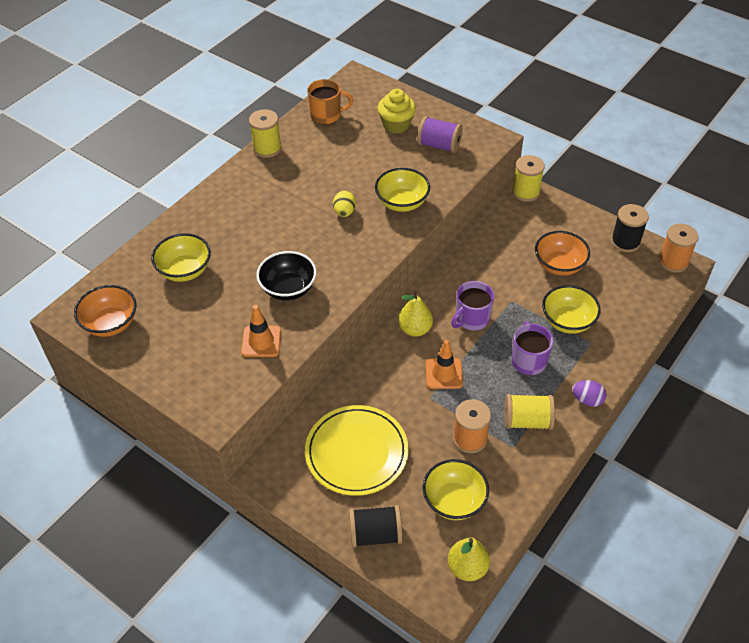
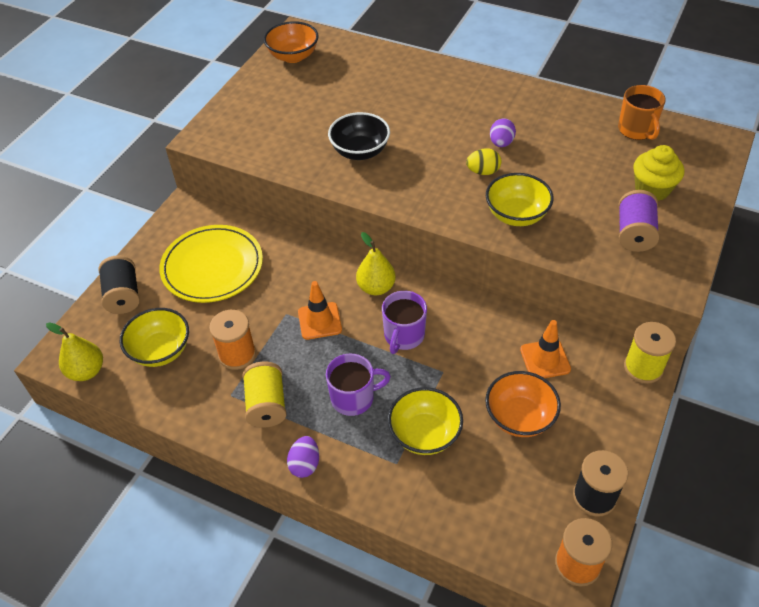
camera: 80 degrees right, 0 degrees up
yellow bowl [151,233,211,282] -> none
orange traffic cone [241,305,281,357] -> orange traffic cone moved to [520,320,571,378]
yellow spool [249,109,282,158] -> none
purple mug [451,281,494,331] -> purple mug turned 105 degrees counterclockwise [382,291,427,354]
none -> purple egg [490,118,516,147]

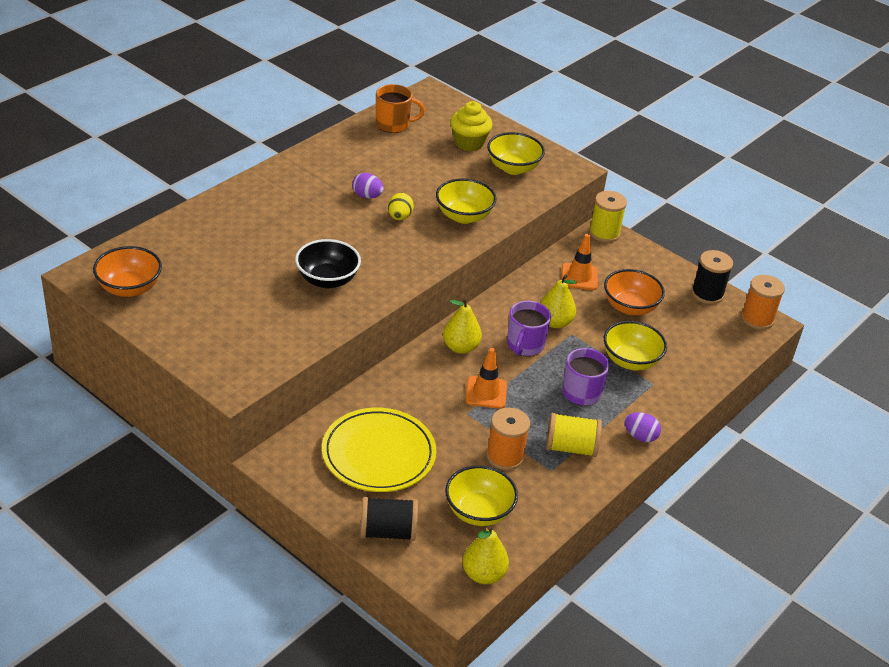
camera: 80 degrees left, 10 degrees down
purple mug [382,291,427,354] -> purple mug turned 75 degrees clockwise [507,301,551,356]
purple spool [619,190,659,252] -> yellow bowl [487,132,545,175]
none -> yellow pear [540,275,577,328]

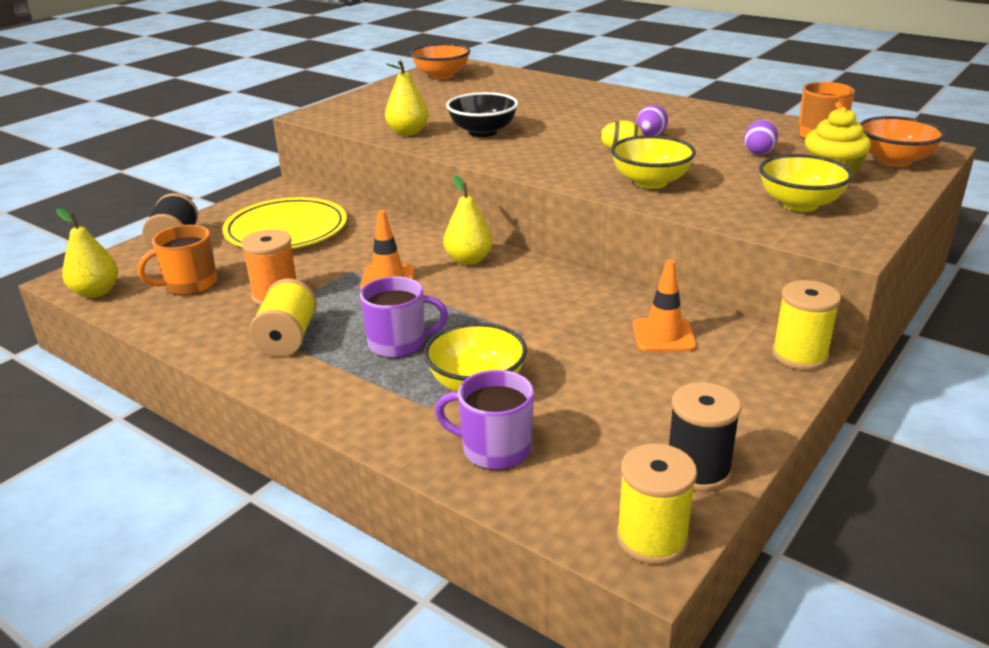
camera: 90 degrees right, 10 degrees down
yellow bowl [445,465,518,526] -> orange mug [137,225,217,296]
purple mug [507,301,551,356] -> purple mug moved to [435,370,534,470]
yellow pear [540,275,577,328] -> yellow pear moved to [385,60,429,136]
orange bowl [604,269,665,315] -> orange bowl moved to [860,116,945,167]
purple egg [624,412,661,442] -> purple egg moved to [744,120,778,155]
orange spool [741,275,785,330] -> yellow spool [617,443,697,565]

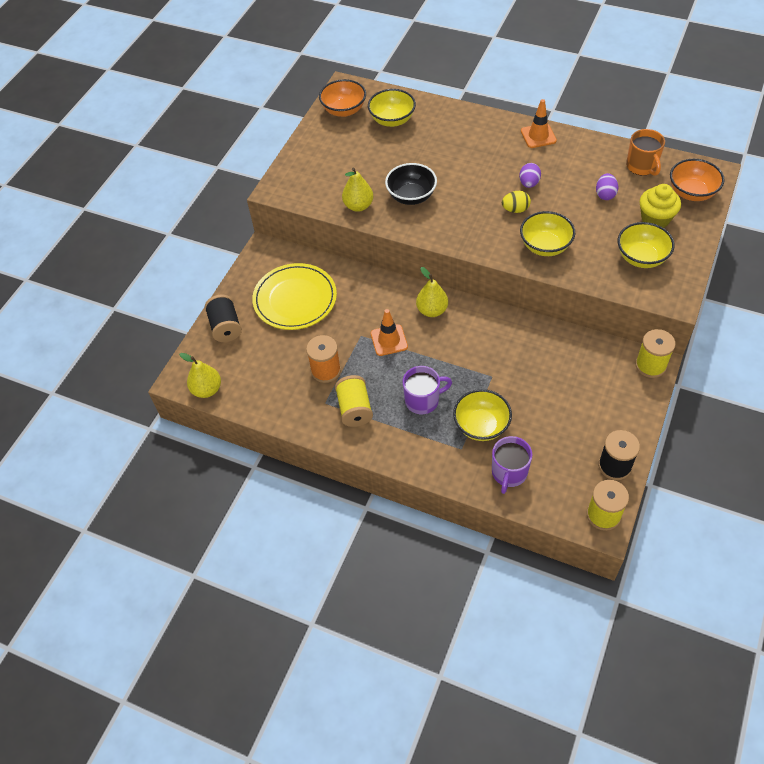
camera: 10 degrees left, 25 degrees up
orange mug [137,225,217,296] -> none
purple mug [435,370,534,470] -> purple mug turned 75 degrees counterclockwise [492,436,532,494]
orange traffic cone [633,260,697,352] -> orange traffic cone moved to [521,99,557,148]
none -> yellow bowl [368,89,416,127]

